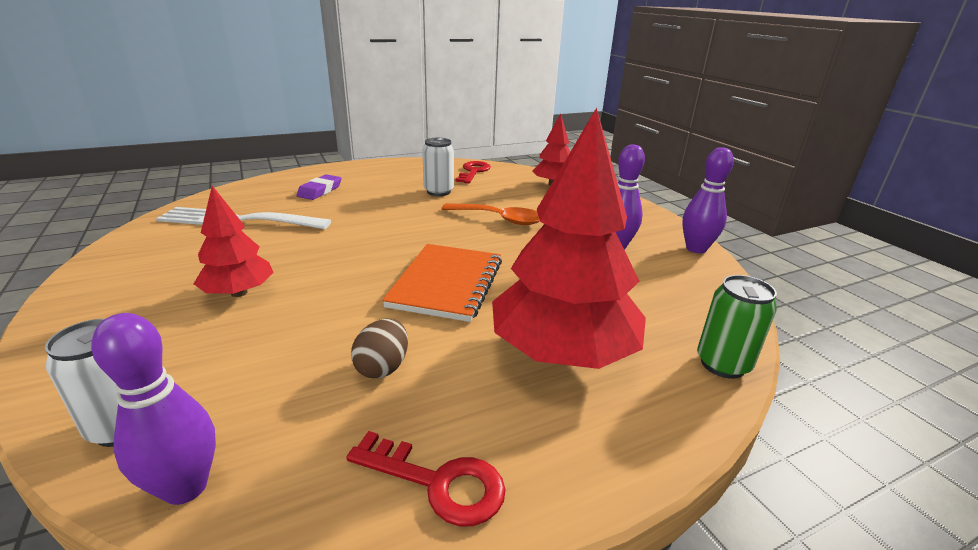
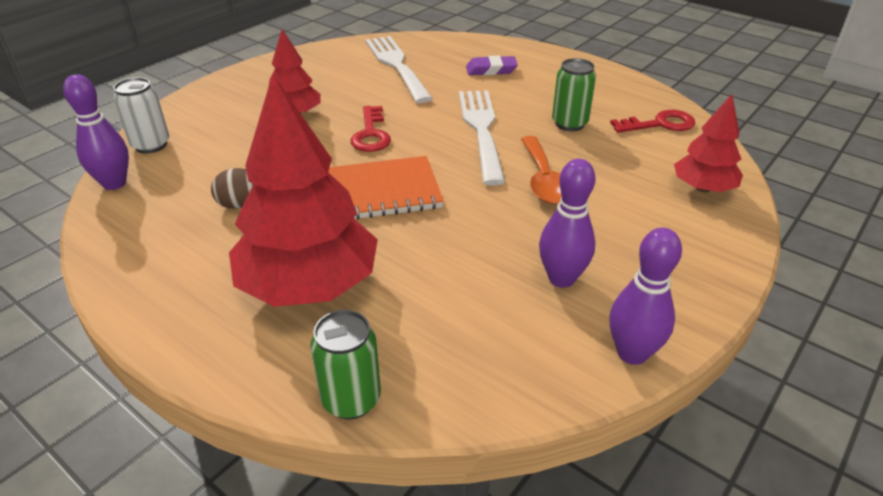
camera: 65 degrees right, 10 degrees up
red key [346,431,506,526] -> red key moved to [351,106,391,152]
white can [422,138,454,196] -> green can [552,58,596,131]
none -> white fork [459,90,505,186]

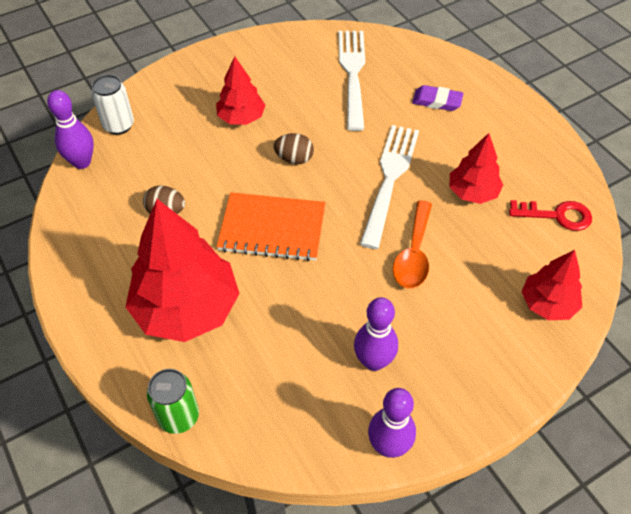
camera: 20 degrees right, 15 degrees up
red key [351,106,391,152] -> brown egg [274,133,314,164]
green can [552,58,596,131] -> red tree [450,133,503,204]

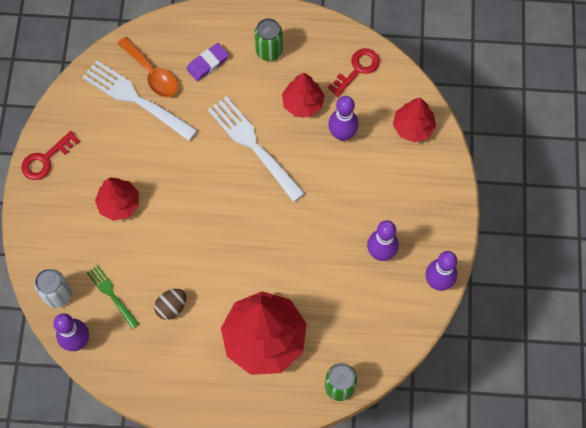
camera: 55 degrees left, 15 degrees up
orange notebook [216,192,326,261] -> none
brown egg [274,133,314,164] -> none
orange spoon [393,200,432,289] -> orange spoon moved to [117,37,178,97]
none -> red key [21,131,80,180]
none -> green fork [87,265,139,329]
none -> green can [255,18,283,61]
none -> purple bowling pin [328,96,359,141]

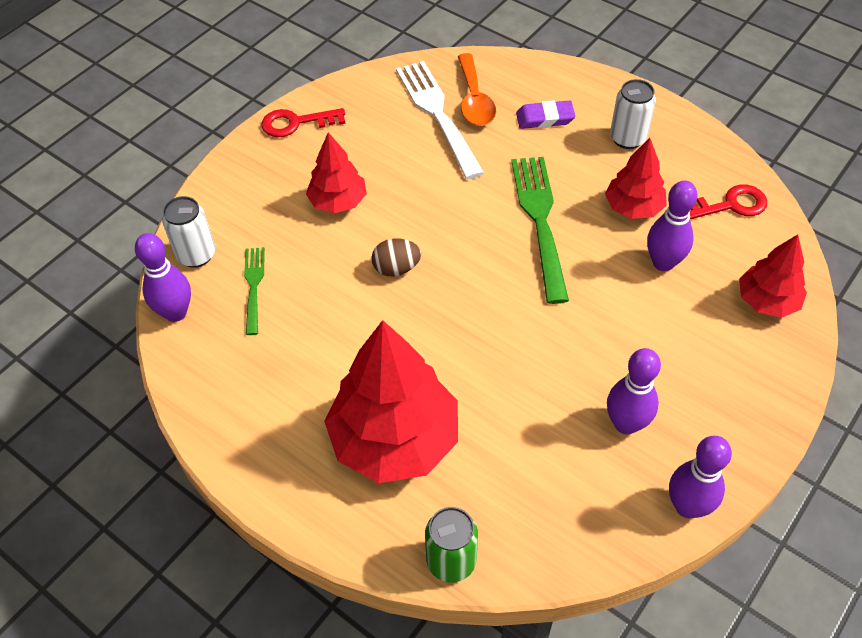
camera: 35 degrees right, 15 degrees down
brown egg [154,289,186,320] -> brown egg moved to [372,238,421,276]
white fork [208,96,305,202] -> green fork [511,157,569,304]
green can [255,18,283,61] -> white can [610,79,656,149]

